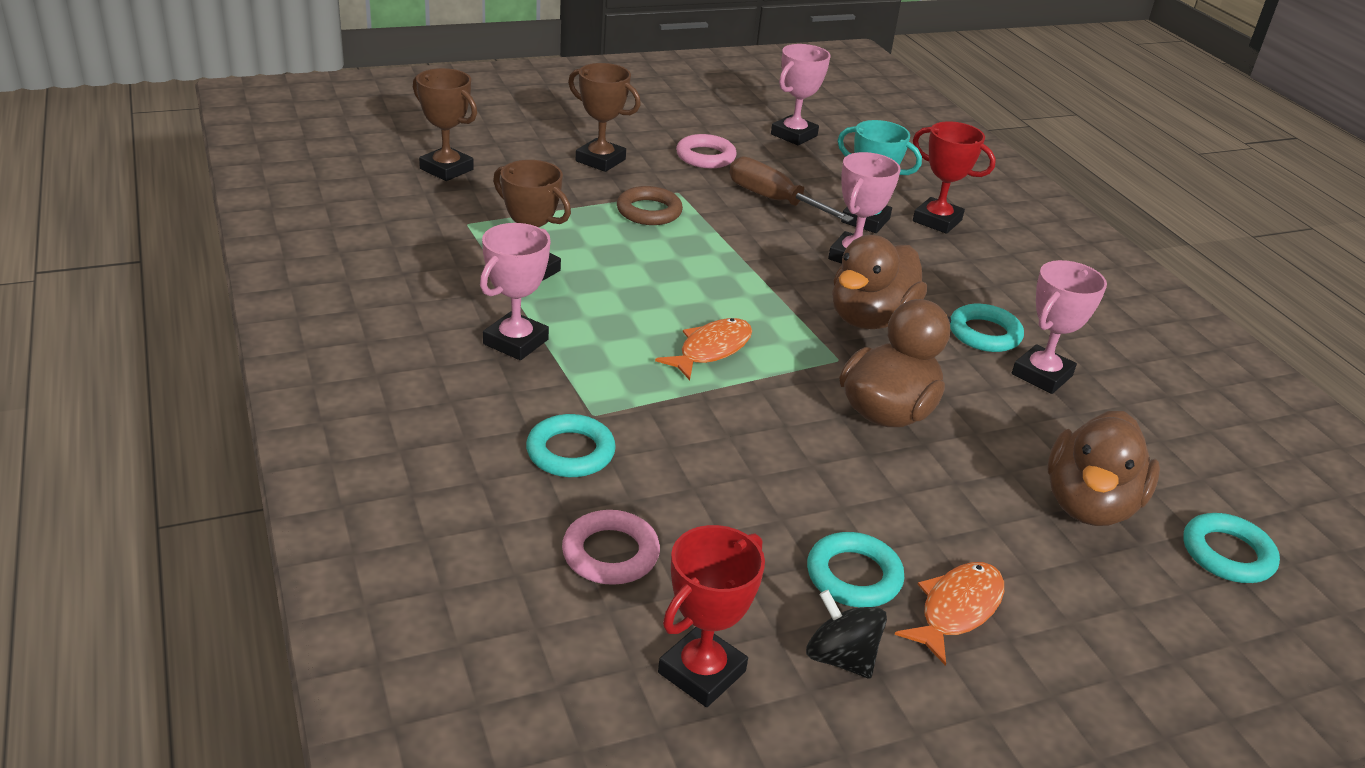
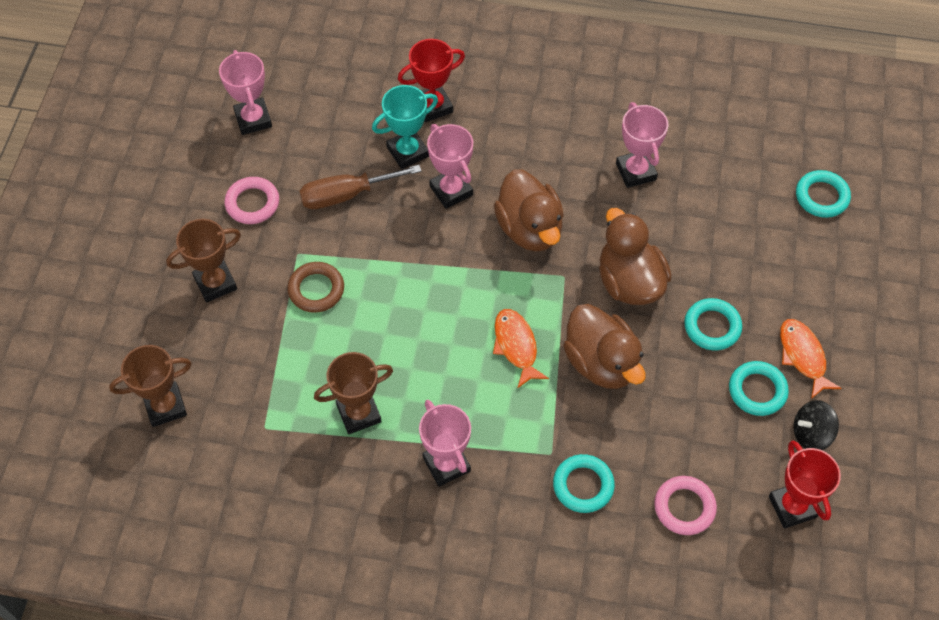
camera: 55 degrees left, 25 degrees up
turquoise ring [950,304,1024,352] -> turquoise ring moved to [684,298,742,350]
brown duck [1047,411,1160,526] -> brown duck moved to [563,304,646,389]

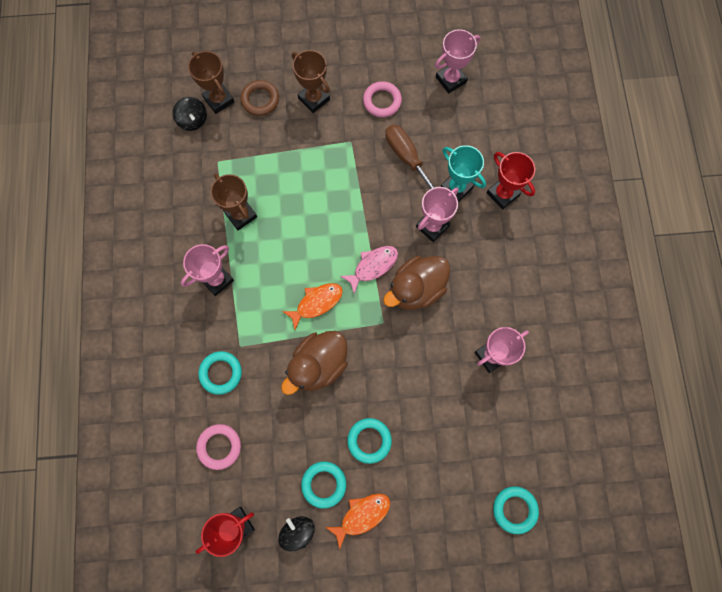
camera: 75 degrees right, 15 degrees up
brown ring [287,262,344,313] -> brown ring moved to [240,80,279,116]
brown duck [599,208,672,305] -> none
none -> black spinning top [173,97,207,131]
none -> pink fish [340,246,398,294]

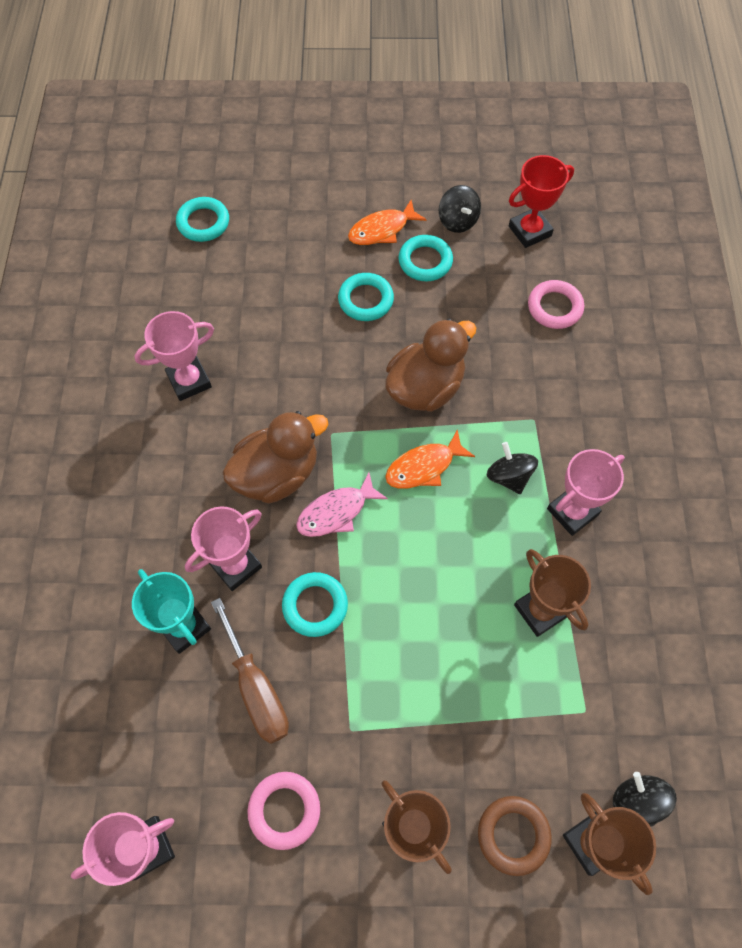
camera: 175 degrees left, 10 degrees down
turquoise ring [198,351,242,395] -> turquoise ring moved to [282,572,348,637]
red trophy [487,152,535,210] -> none
none -> black spinning top [486,442,538,494]

